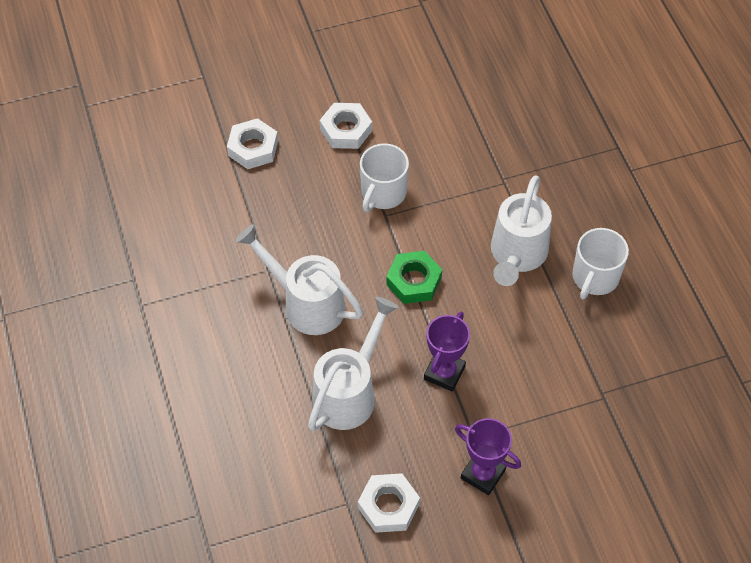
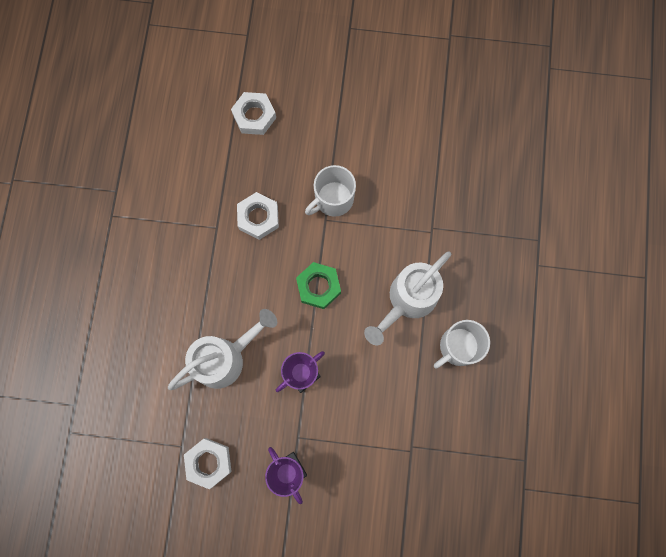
camera: 25 degrees right, 20 degrees up
white watering can [235,224,363,335] -> none
white nut [320,103,372,149] -> white nut moved to [237,192,279,240]

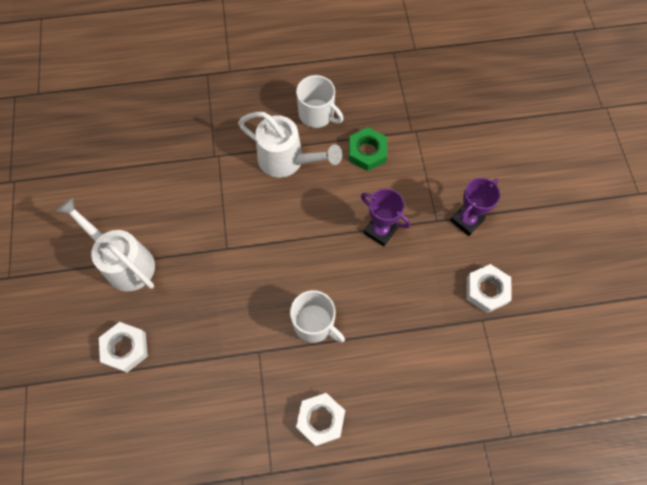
camera: 105 degrees left, 10 degrees down
white watering can [168,309,277,390] -> white watering can moved to [56,197,155,291]
white nut [237,192,279,240] -> white nut moved to [296,393,345,446]
green nut [296,262,341,309] -> green nut moved to [349,127,387,171]
white mug [305,165,356,217] -> white mug moved to [290,290,345,343]

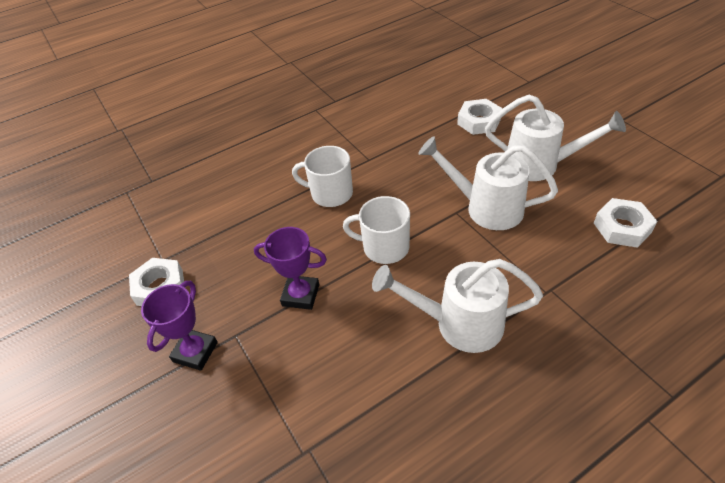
camera: 160 degrees right, 20 degrees down
white mug [296,75,343,128] -> white mug moved to [343,196,410,264]
white nut [296,393,345,446] -> white nut moved to [594,198,658,248]
green nut [349,127,387,171] -> none
none -> white watering can [419,136,558,230]

